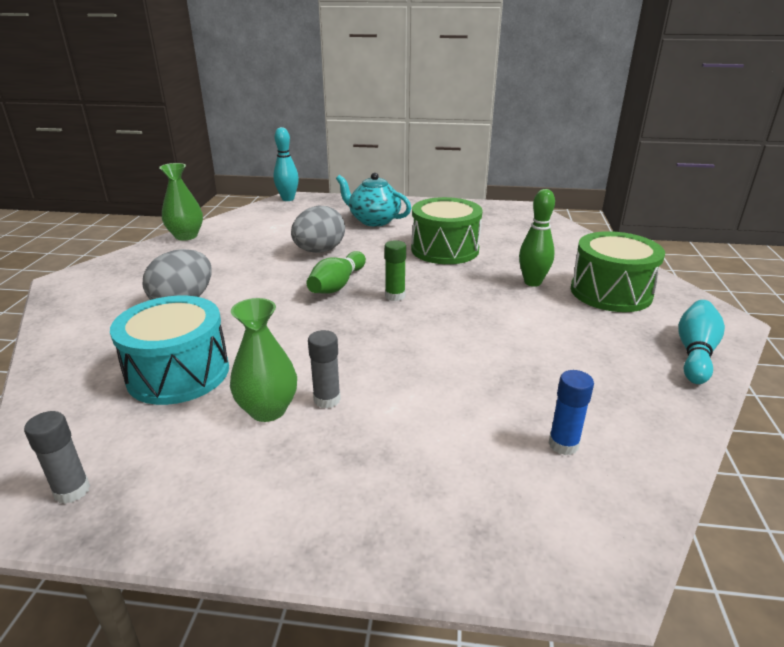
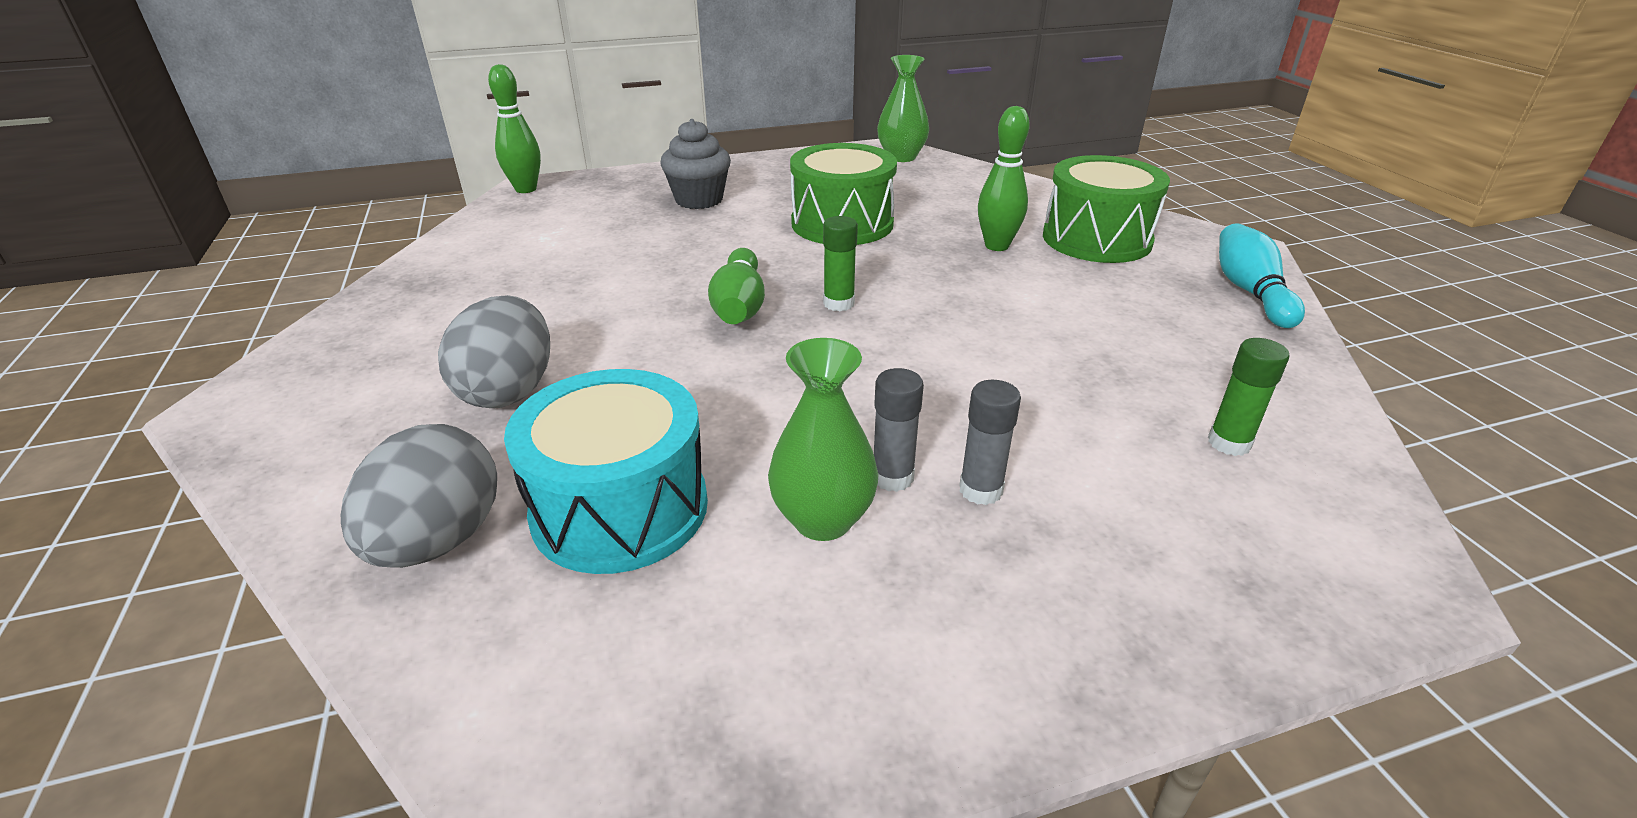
camera: 25 degrees left, 5 degrees up
grey glue stick [24,411,90,504] -> grey glue stick moved to [959,380,1021,505]
green vase [159,163,203,241] -> green vase moved to [877,55,929,162]
turquoise bowling pin [273,127,299,201] -> green bowling pin [488,64,541,193]
grey egg [291,205,345,253] -> grey egg moved to [341,424,497,568]
turquoise teapot [336,173,411,226] -> grey cupcake [660,119,731,209]
blue glue stick [549,370,594,455] -> green glue stick [1208,338,1289,456]

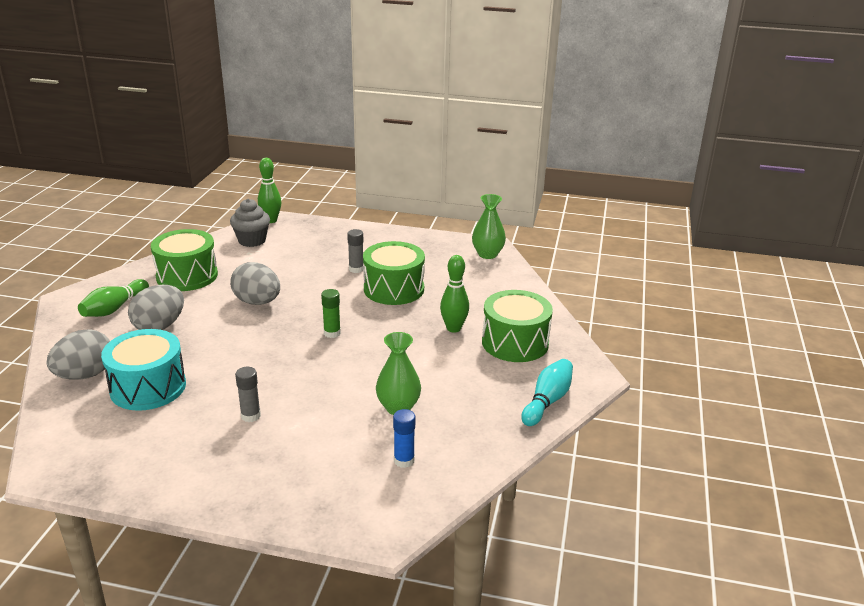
camera: 30 degrees right, 5 degrees down
grey cupcake [660,119,731,209] -> grey cupcake moved to [230,199,270,247]
green bowling pin [708,248,765,324] -> green bowling pin moved to [78,279,149,317]
green vase [768,338,879,541] -> green vase moved to [376,332,421,415]
grey glue stick [959,380,1021,505] -> grey glue stick moved to [347,229,364,273]
green glue stick [1208,338,1289,456] -> blue glue stick [393,409,415,468]
none -> green drum [151,229,218,291]
none -> grey egg [230,262,280,305]

